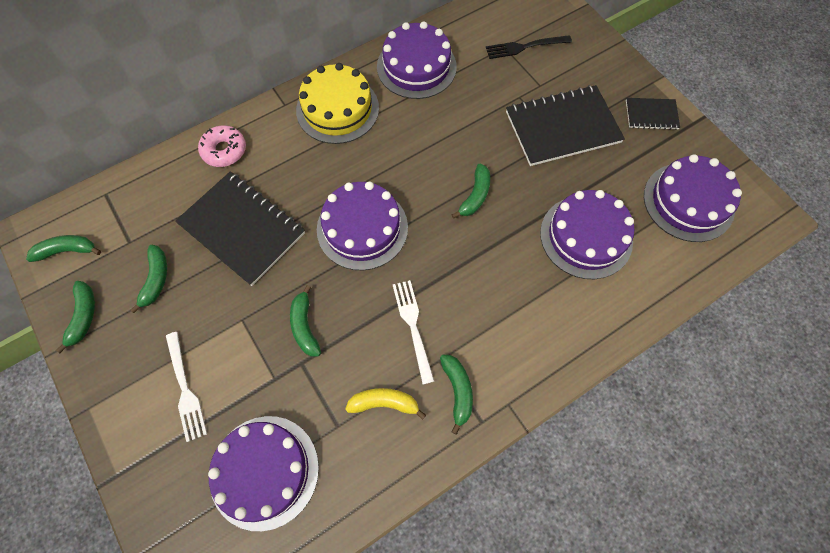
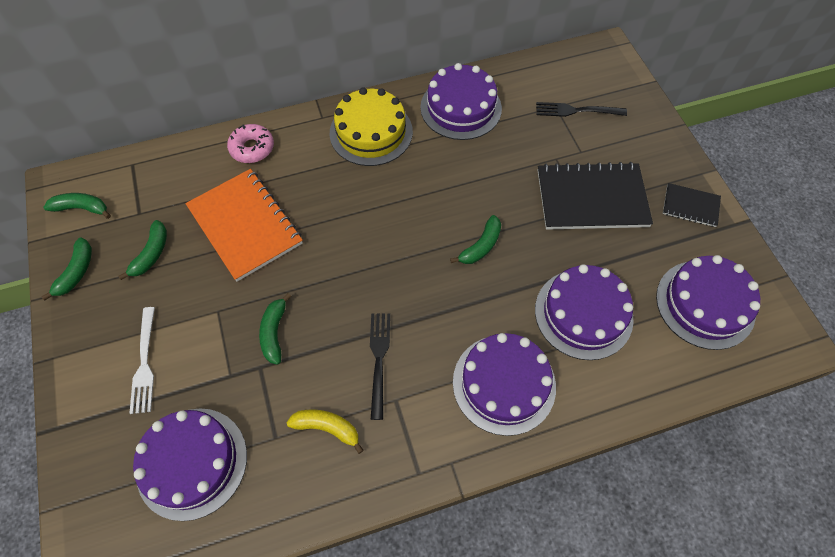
camera: 15 degrees right, 5 degrees down
black notebook [175,171,305,286] -> orange notebook [185,169,303,281]
purple cake [317,182,408,270] -> purple cake moved to [453,333,556,436]
white fork [393,280,435,384] -> black fork [370,313,390,420]
green banana [440,355,473,435] -> none

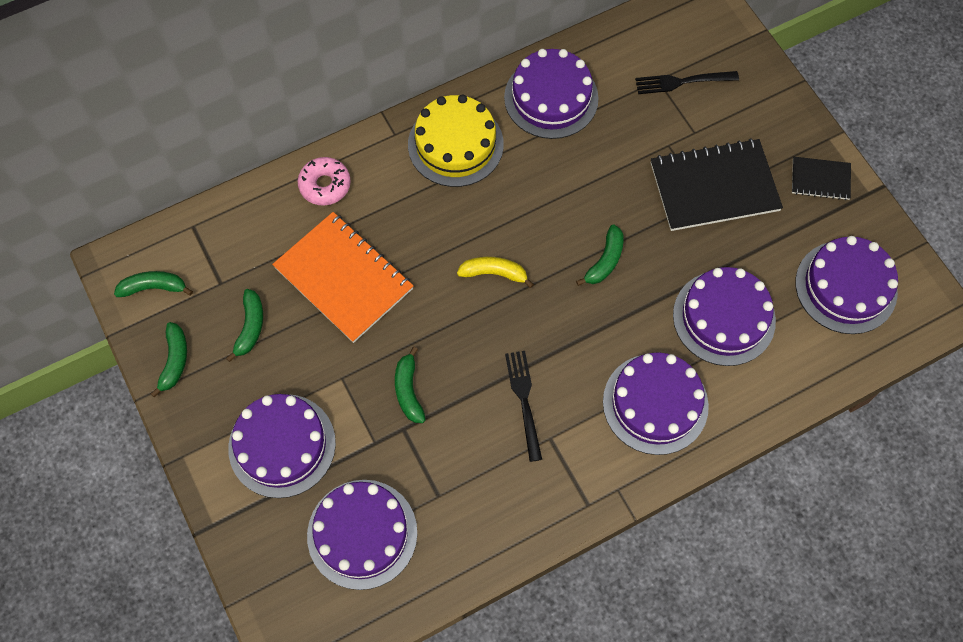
camera: 10 degrees left, 5 degrees up
white fork [129,307,155,414] -> purple cake [228,394,336,498]
yellow banana [287,409,364,454] -> yellow banana moved to [457,257,534,288]

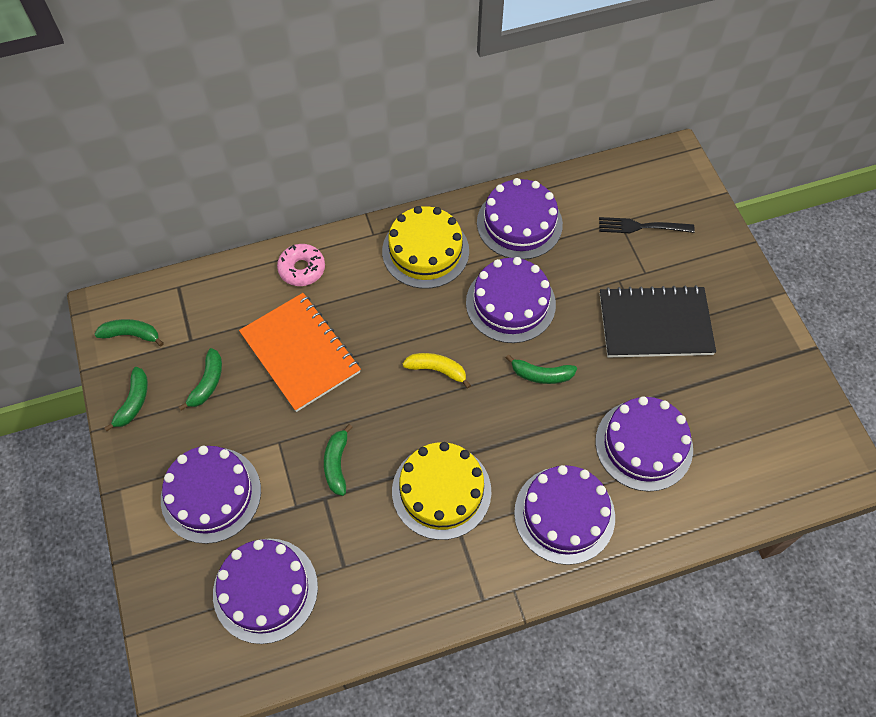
camera: 10 degrees right, 5 degrees down
black fork [505,351,542,462] -> yellow cake [392,442,491,540]
green banana [576,224,624,286] -> green banana turned 60 degrees clockwise [506,354,577,384]
black notebook [792,157,851,200] -> none
purple cake [795,236,898,334] -> purple cake moved to [466,257,556,343]

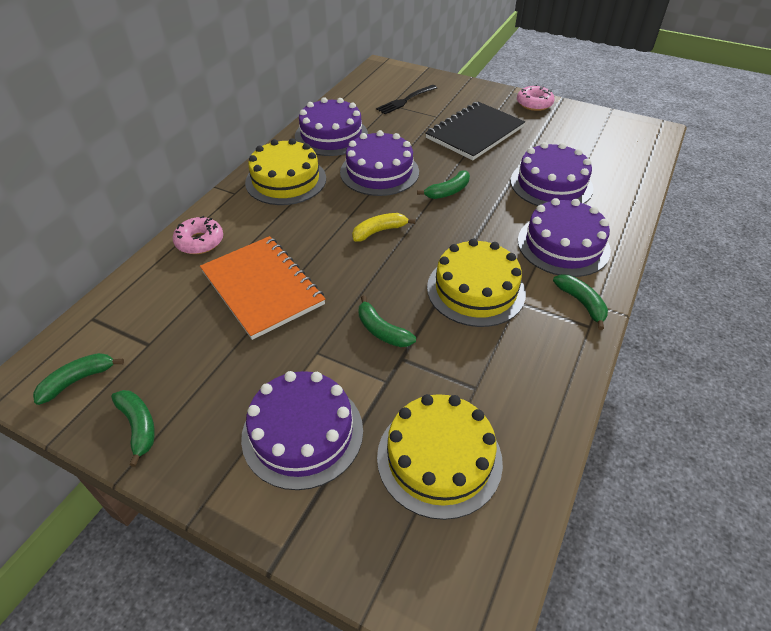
camera: 45 degrees left, 15 degrees down
green banana [179,348,222,410] -> green banana moved to [553,274,608,330]
purple cake [213,538,318,644] -> yellow cake [377,394,503,520]
orange notebook [239,293,361,412] -> orange notebook turned 45 degrees clockwise [200,236,325,340]
none -> pink donut [517,85,555,111]

